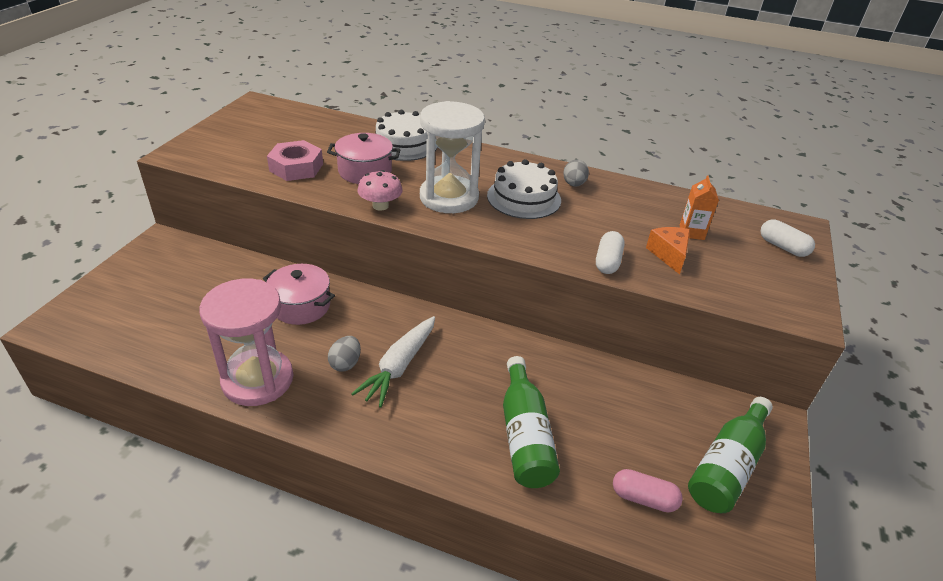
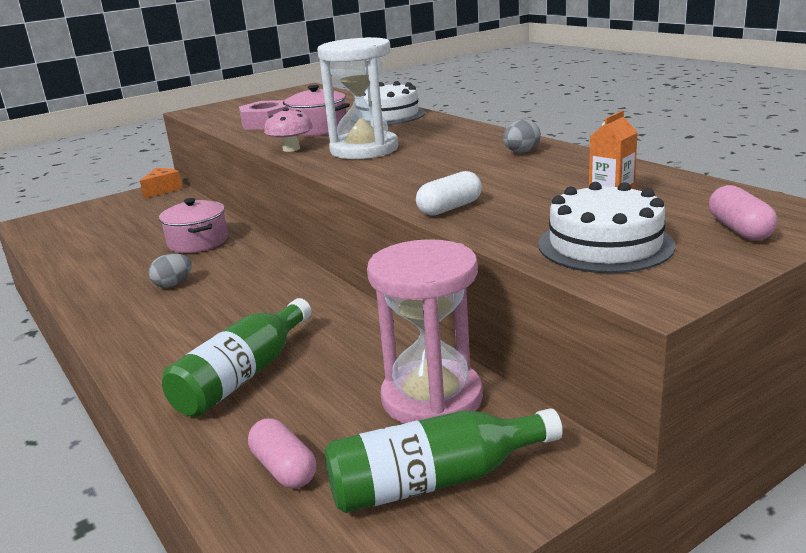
camera: 40 degrees right, 15 degrees down
pink hourglass [199,279,293,406] -> pink hourglass moved to [367,239,483,424]
white carrot [351,316,435,408] -> none
white cake [487,159,561,219] -> white cake moved to [538,182,675,273]
orange cheese [646,227,690,274] -> orange cheese moved to [140,168,182,198]
white capsule [760,219,815,257] -> pink capsule [709,185,777,241]

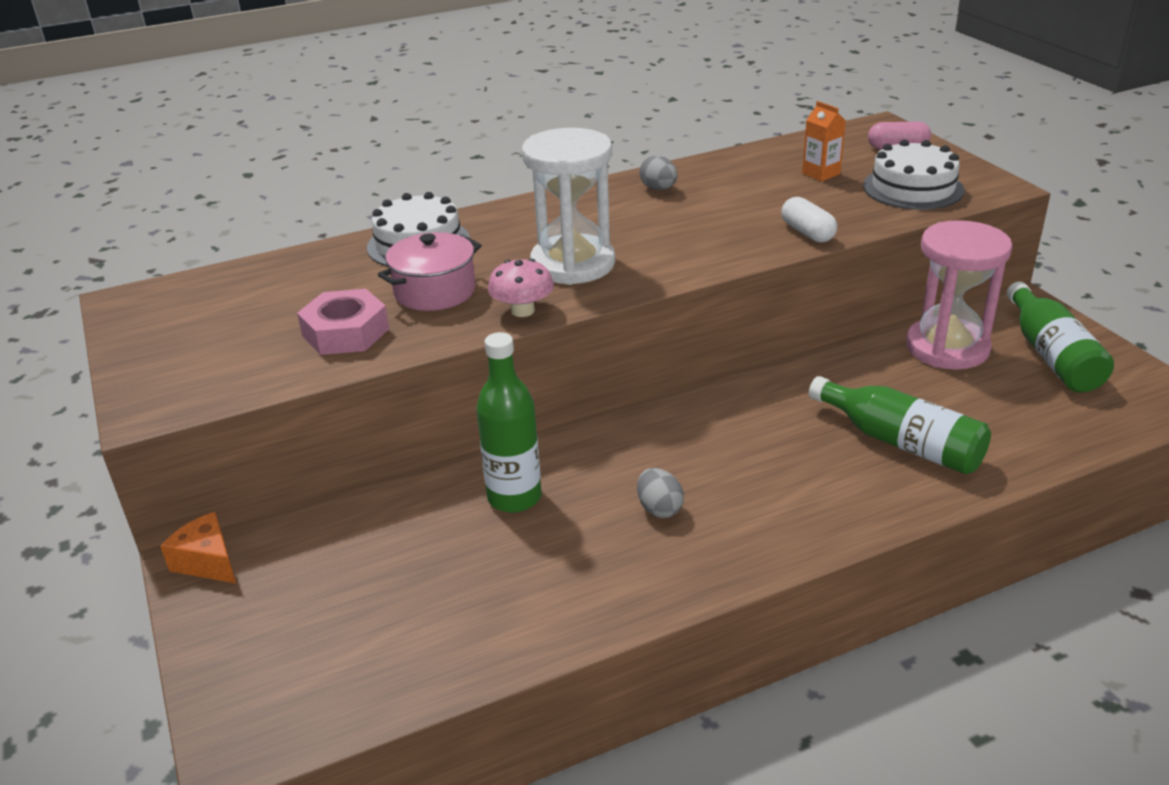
camera: 80 degrees left, 10 degrees up
pink pot [159,198,228,253] -> green bottle [476,332,541,513]
pink capsule [248,418,316,488] -> none

